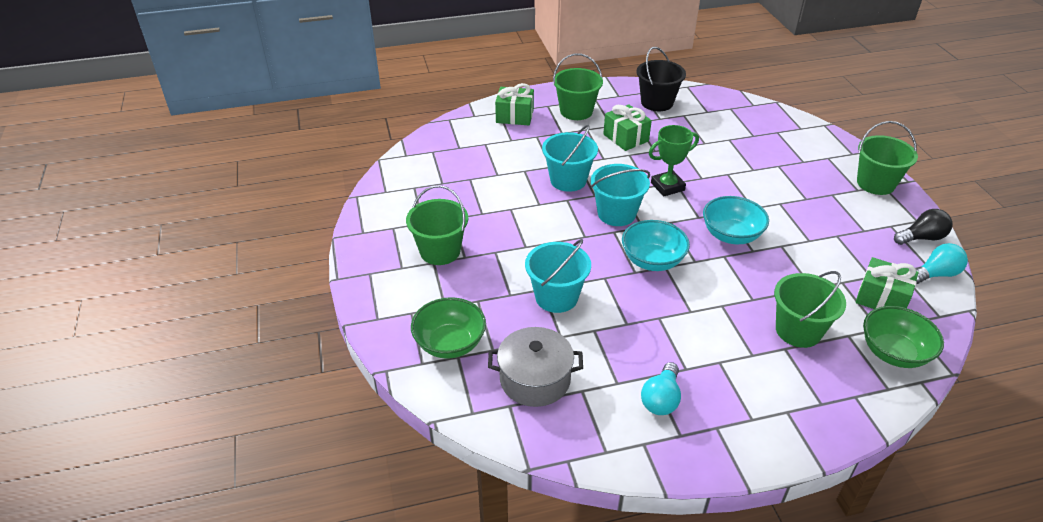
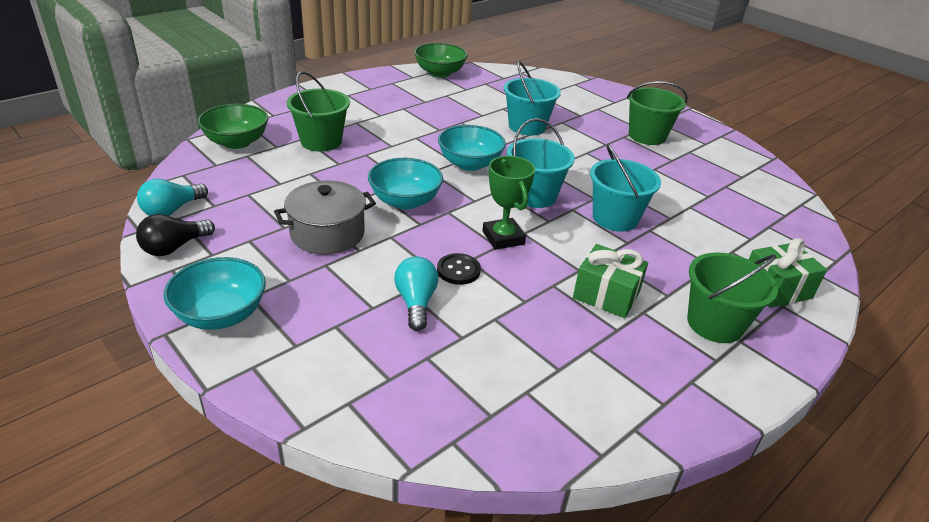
camera: 150 degrees right, 5 degrees down
green bowl [411,297,486,359] -> green bowl moved to [414,43,468,78]
grey pot [488,327,583,407] -> grey pot moved to [274,181,376,255]
black bucket [636,47,686,111] -> none
turquoise light bulb [641,362,681,415] -> turquoise light bulb moved to [394,256,438,331]
green trophy [649,125,699,197] -> green trophy turned 60 degrees counterclockwise [483,156,535,250]
green gift [855,257,919,309] -> none
green bucket [857,121,918,195] -> turquoise bowl [164,257,266,330]
none -> black button [437,253,481,285]

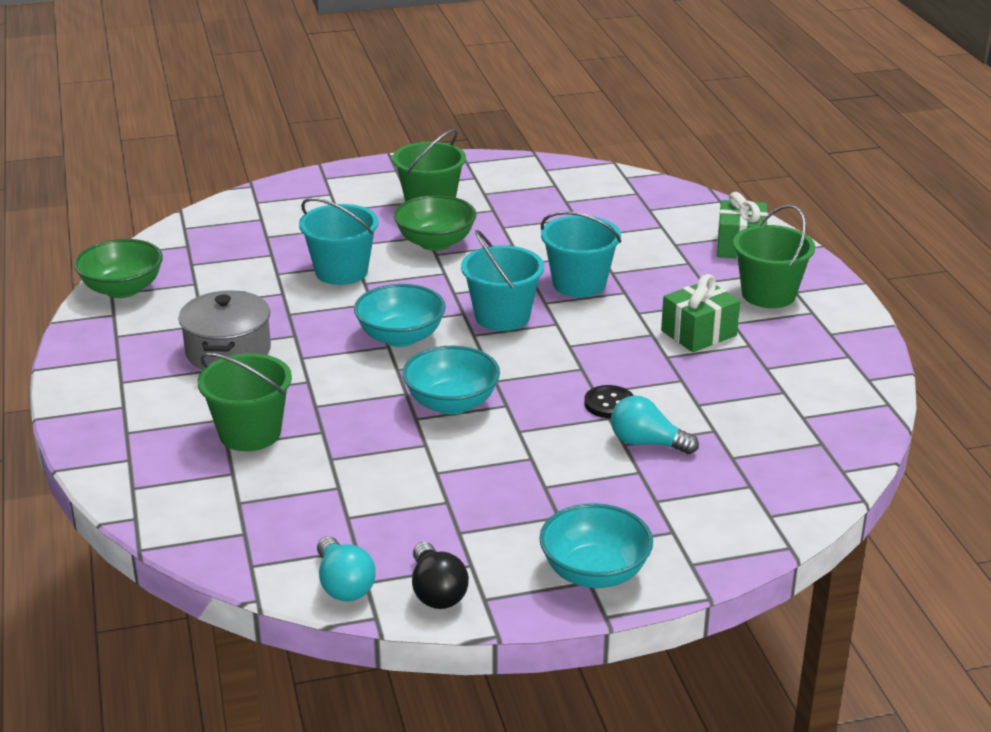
camera: 60 degrees left, 5 degrees down
green bowl [197,104,268,149] -> green bowl moved to [394,195,476,251]
grey pot [274,181,376,255] -> grey pot moved to [178,290,271,370]
green trophy [483,156,535,250] -> none

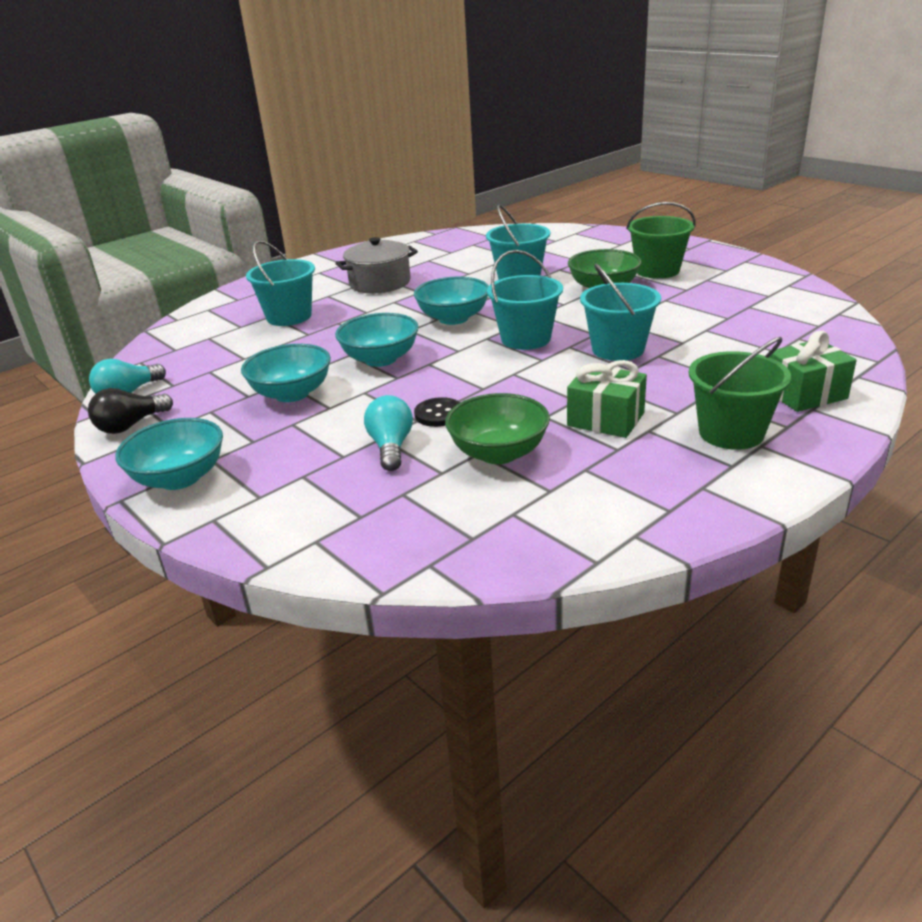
camera: 65 degrees right, 0 degrees up
green bowl [74,239,163,298] -> green bowl moved to [445,393,550,464]
green bucket [197,353,292,451] -> turquoise bucket [246,240,315,326]
none -> turquoise bowl [241,344,331,402]

